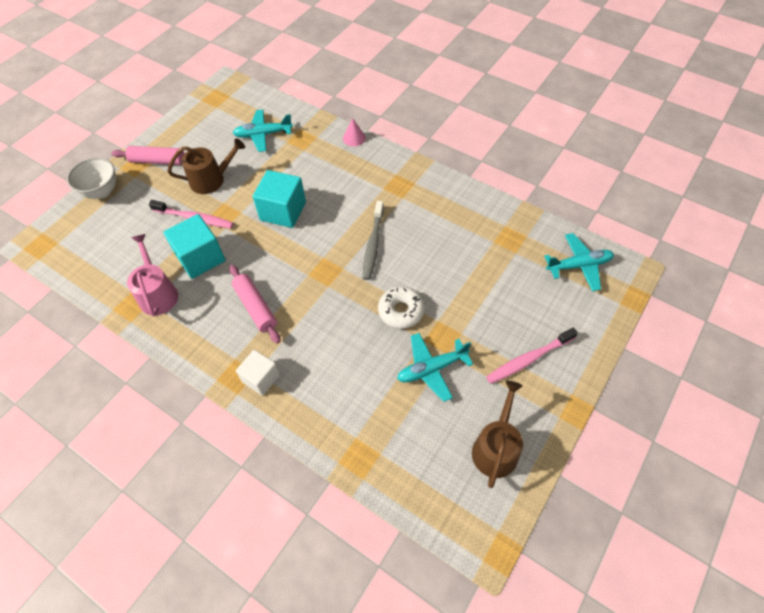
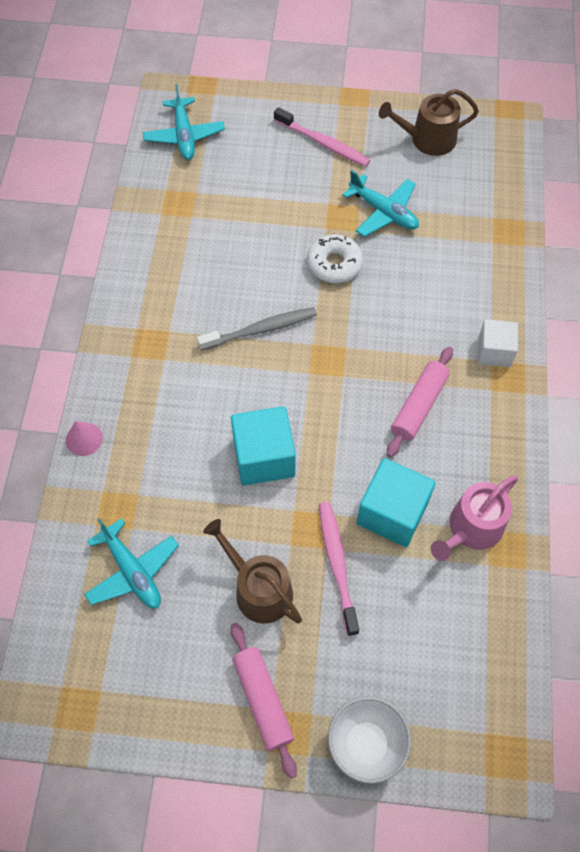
camera: 120 degrees left, 5 degrees up
turquoise plane [544,233,614,291] -> turquoise plane turned 150 degrees counterclockwise [143,84,225,160]

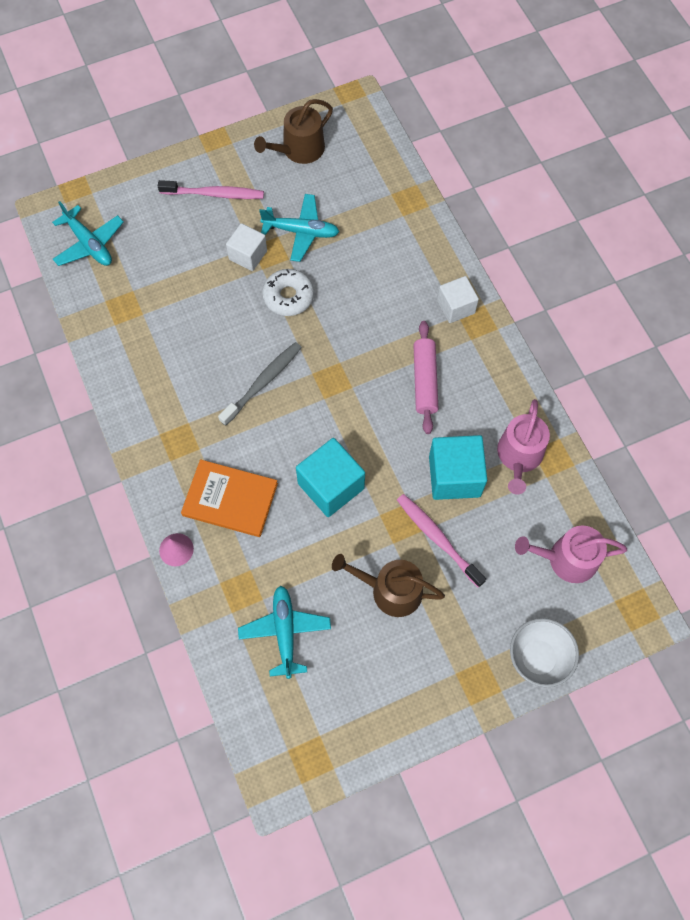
camera: 30 degrees left, 5 degrees up
turquoise plane [84,518,179,608] -> turquoise plane turned 120 degrees counterclockwise [238,585,331,679]
pink rolling pin [231,623,297,779] -> none
none -> orange book [181,459,278,537]
none -> white cube [226,223,267,271]
none -> pink watering can [515,526,627,583]

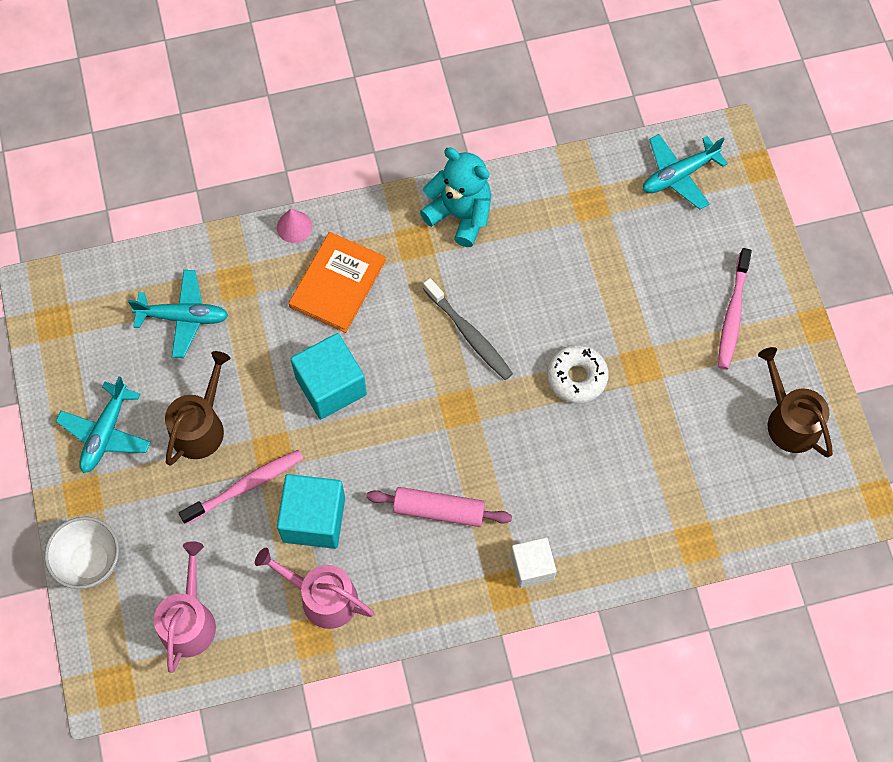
camera: 100 degrees right, 0 degrees up
white cube [226,223,267,271] -> none
turquoise plane [259,194,339,262] -> turquoise plane moved to [56,376,151,473]
none -> turquoise teddy bear [420,148,491,247]

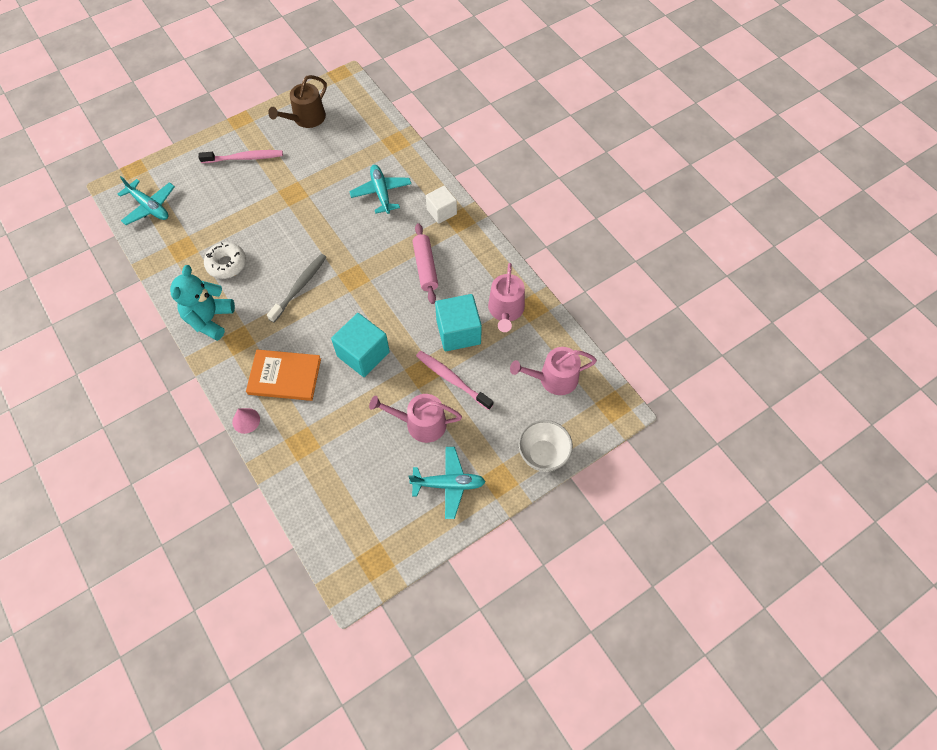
camera: 110 degrees left, 5 degrees down
turquoise plane [128,270,228,358] -> turquoise plane moved to [349,165,411,214]
brown watering can [165,351,230,466] -> pink watering can [369,394,462,443]
white donut [547,345,609,403] -> white donut moved to [204,242,246,279]

